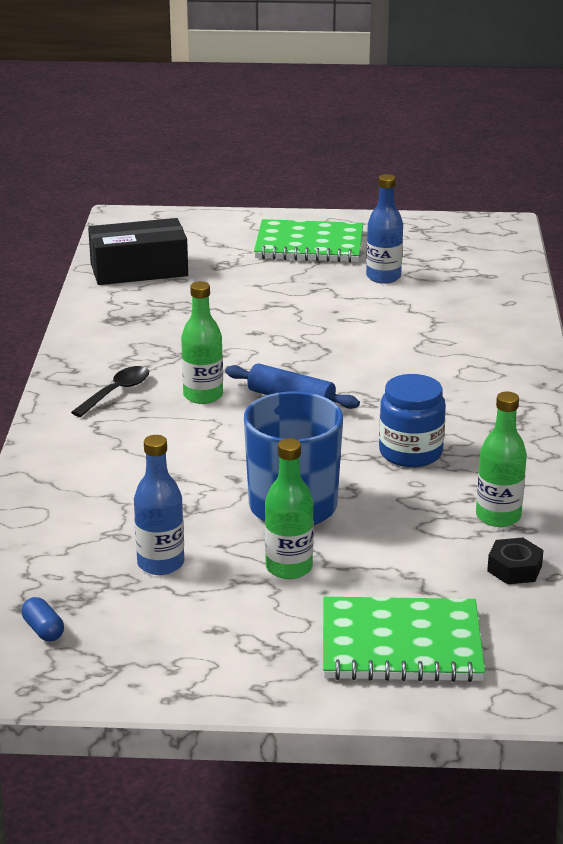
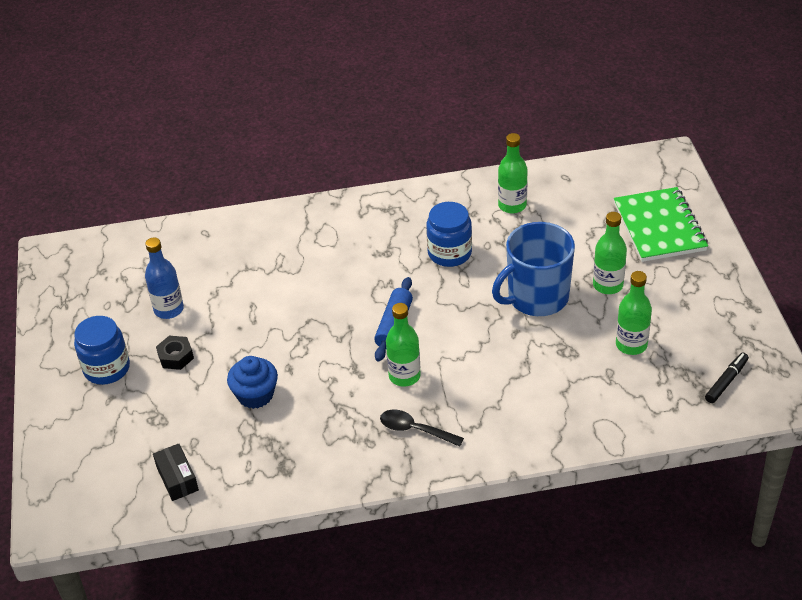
camera: 100 degrees left, 15 degrees up
blue capsule [22,597,64,641] -> black marker [705,353,749,403]
black box [88,218,188,285] -> black box [153,444,199,501], size x0.54
blue bottle [134,435,184,575] -> green bottle [616,271,652,355]
green notebook [254,219,363,263] -> blue jar [74,316,130,385]
black nut [487,538,543,584] -> black nut moved to [156,336,194,370]
none -> blue cupcake [227,356,278,409]

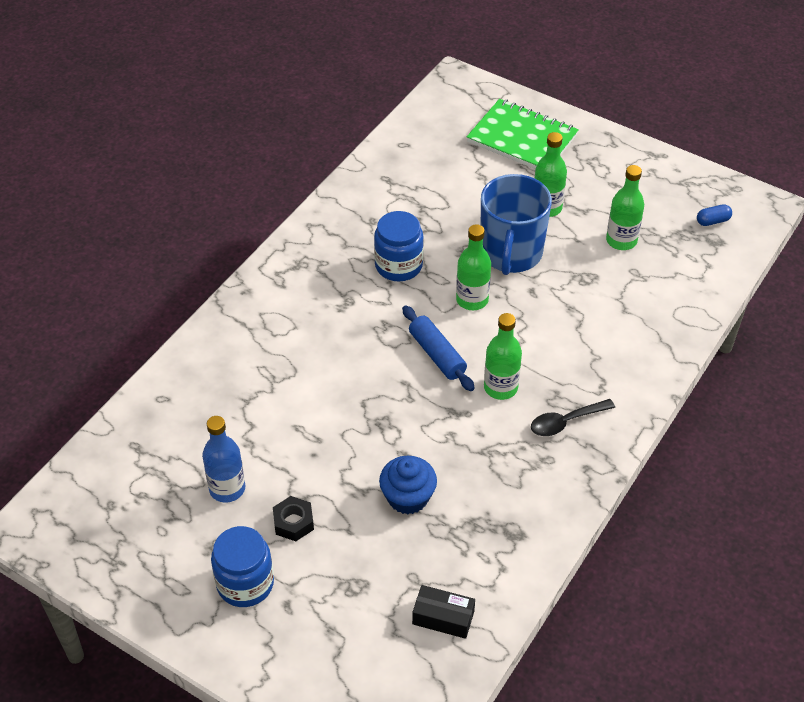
camera: 50 degrees left, 5 degrees up
green bottle [498,133,527,214] -> green bottle moved to [456,224,491,310]
black marker [705,353,749,403] -> blue capsule [697,204,732,226]

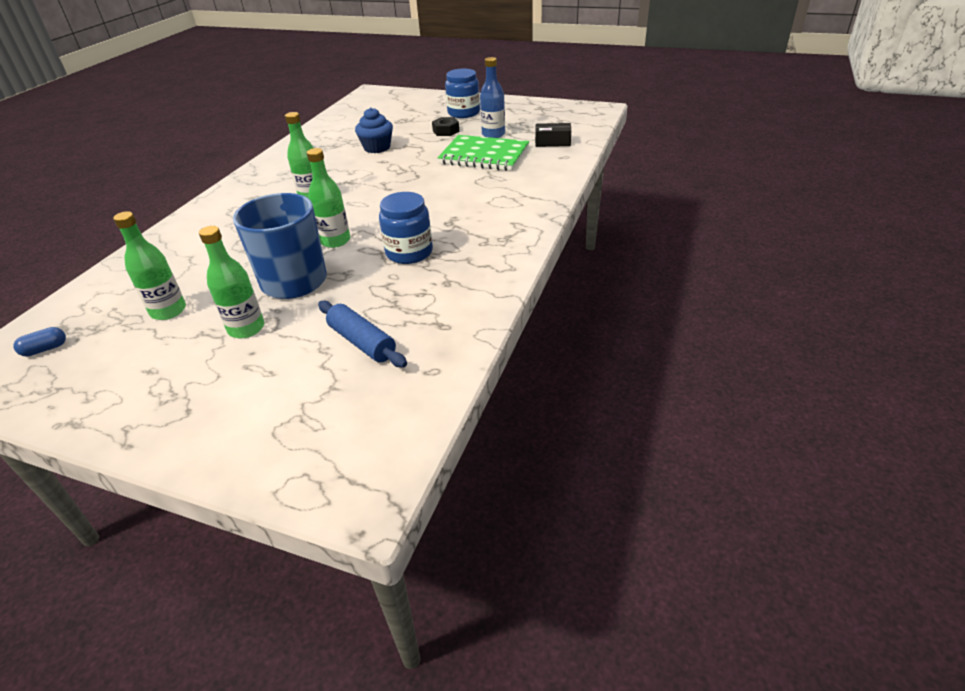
camera: 170 degrees right, 10 degrees down
blue rolling pin [402,305,475,391] -> blue rolling pin moved to [318,301,407,368]
black box [412,585,475,639] -> black box moved to [535,123,571,147]
green notebook [467,99,579,169] -> green notebook moved to [438,135,529,171]
black spoon [531,399,615,436] -> none

